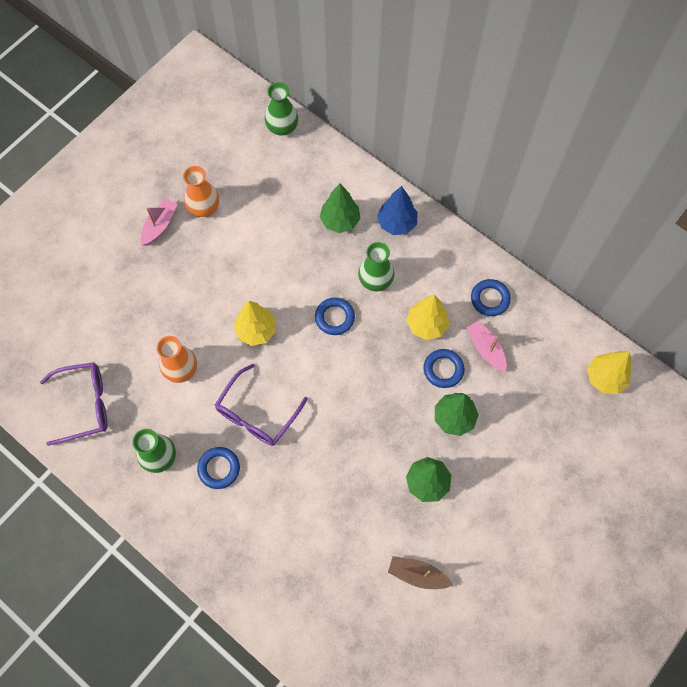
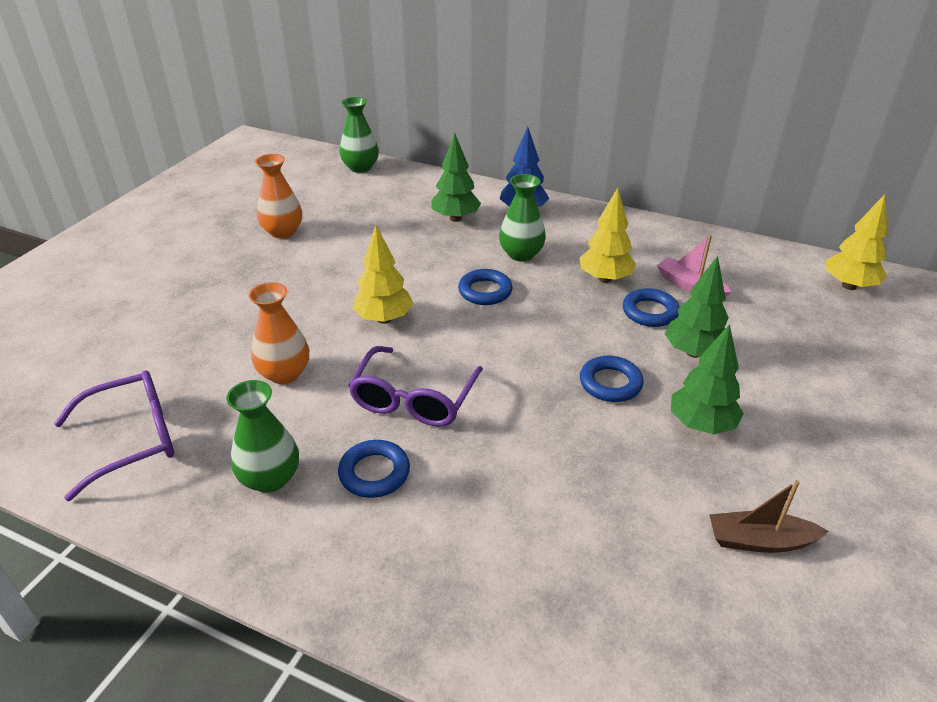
camera: 15 degrees left, 30 degrees down
pink boat [141,198,178,246] -> none
blue ring [471,279,511,316] -> blue ring moved to [580,356,643,402]

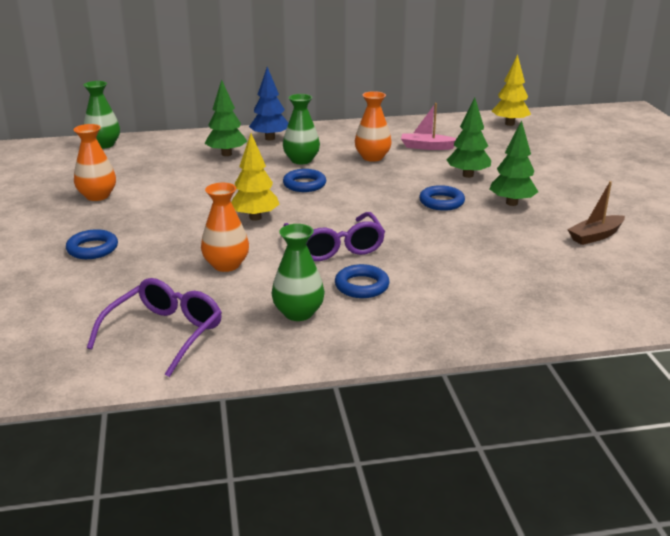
camera: 35 degrees left, 10 degrees down
yellow tree [579,188,636,283] -> orange vase [355,91,392,162]
blue ring [623,288,679,327] -> blue ring moved to [66,229,118,259]

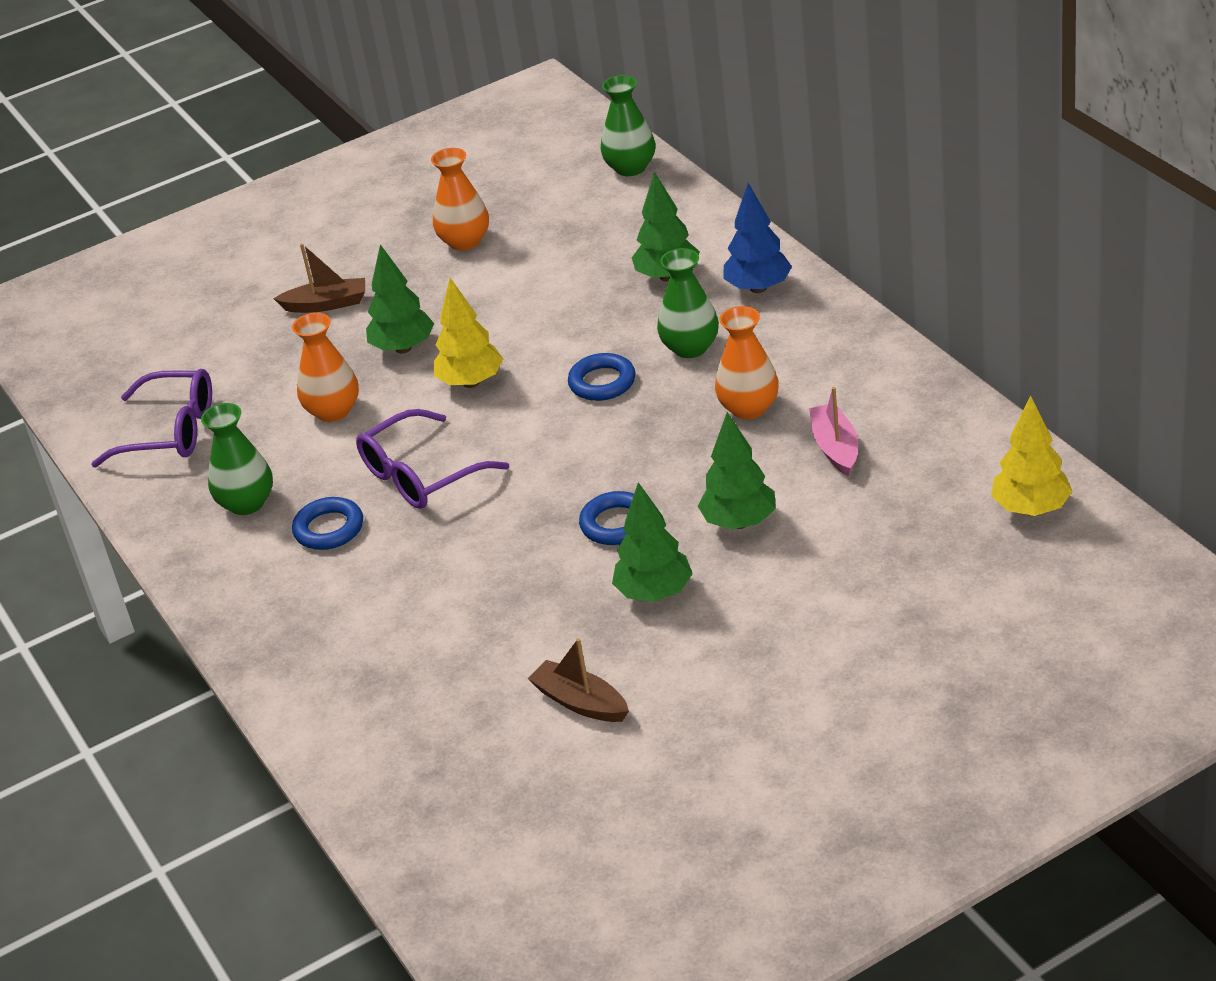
camera: 75 degrees right, 10 degrees up
blue ring [66,229,118,259] -> brown boat [274,243,365,313]
none -> green tree [366,244,434,353]

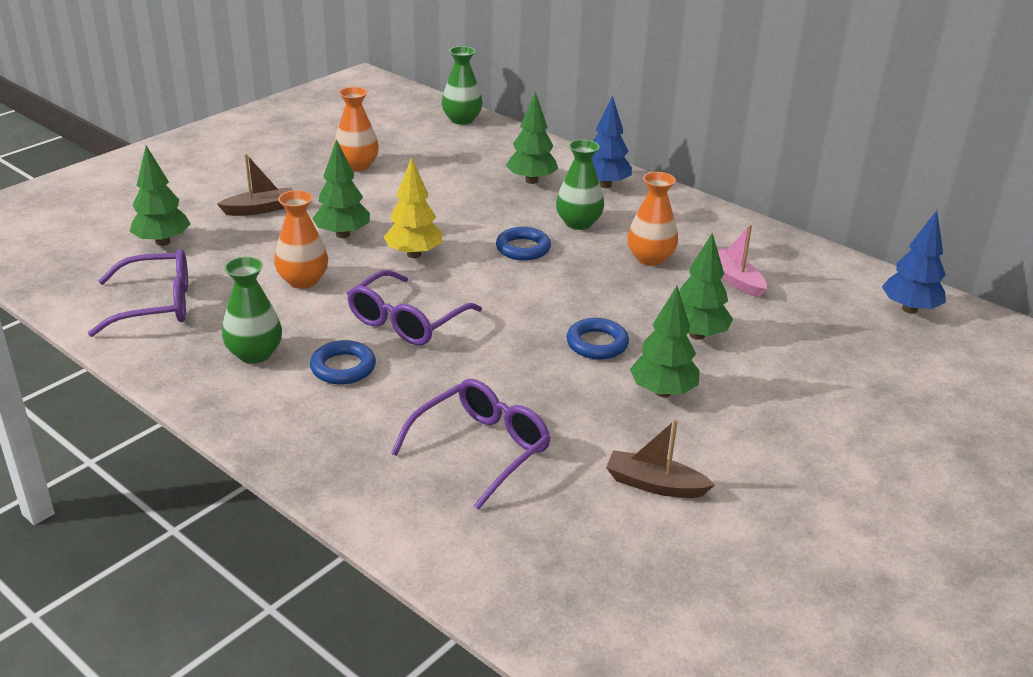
camera: 25 degrees left, 5 degrees down
yellow tree [991,396,1073,516] -> blue tree [882,210,946,314]
none -> green tree [129,145,191,246]
none -> purple glasses [391,379,551,510]

